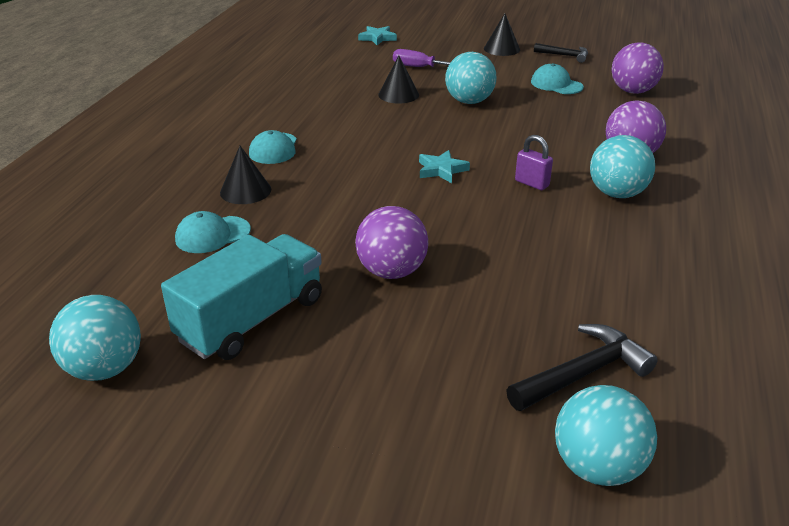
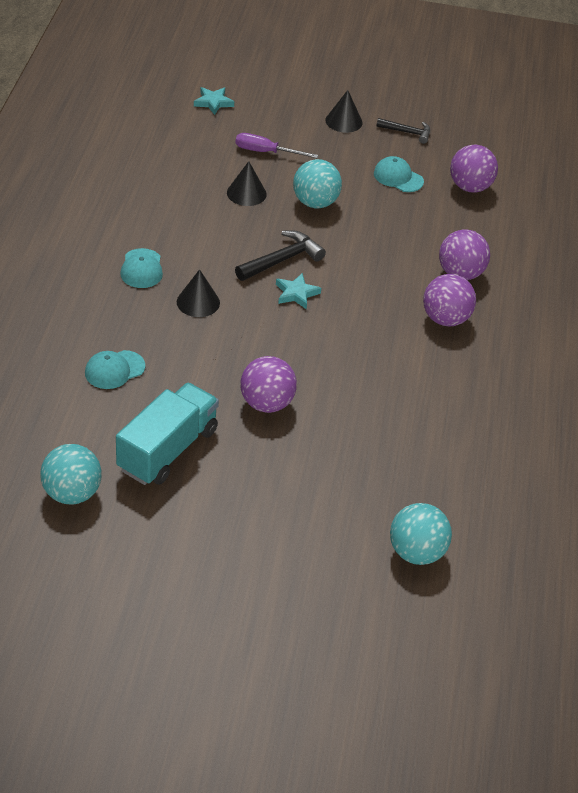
camera: 10 degrees left, 10 degrees up
black cone [220,146,271,204] -> black cone moved to [177,269,220,317]
black hammer [506,324,658,411] -> black hammer moved to [235,230,326,281]
purple padlock [515,135,553,190] -> none
turquoise ball [590,135,655,198] -> purple ball [423,274,476,327]

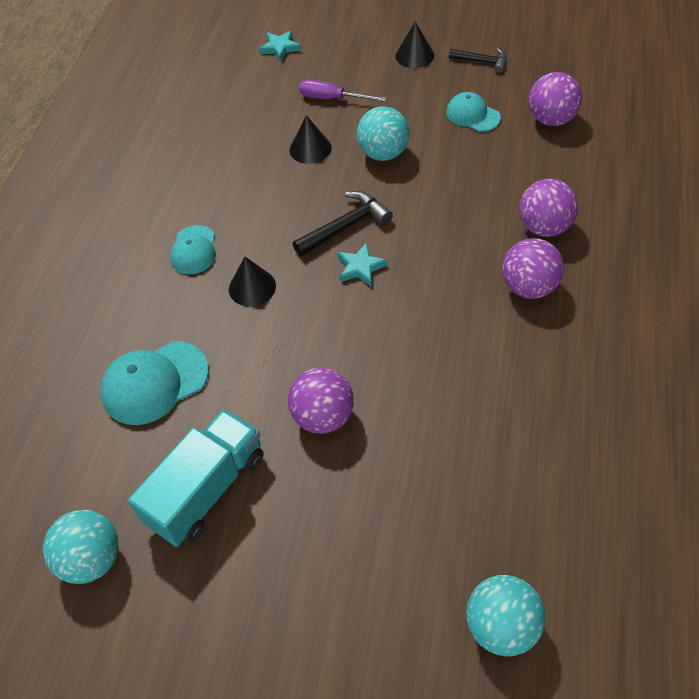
camera: 10 degrees right, 10 degrees up
turquoise cap [85,350,145,389] -> turquoise cap [100,341,209,425], size x1.59

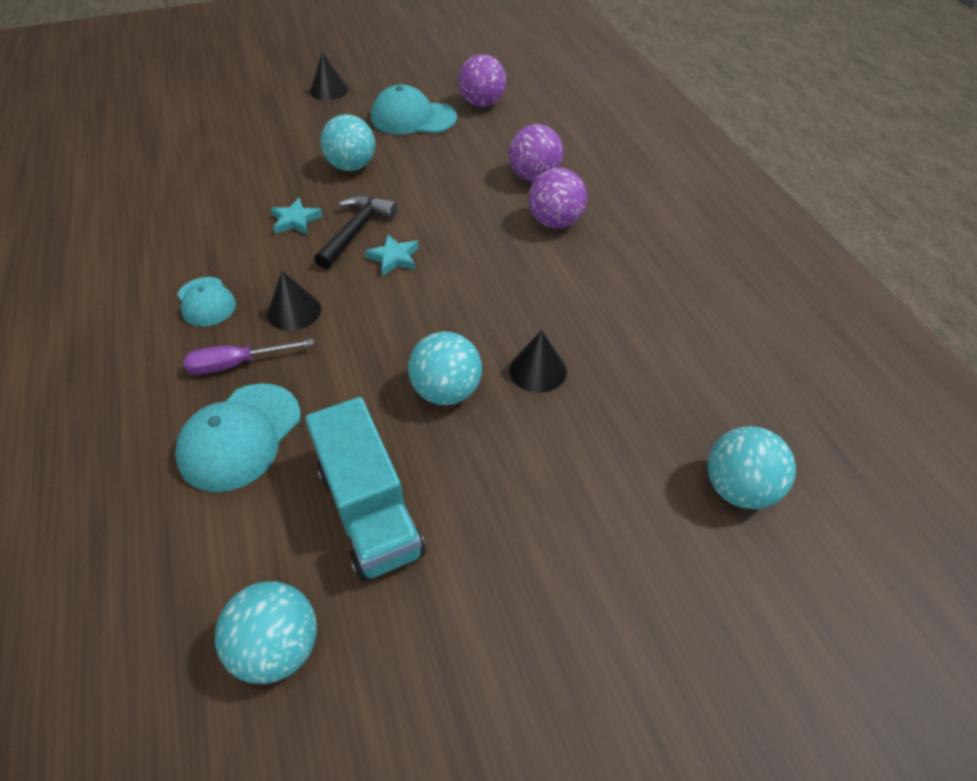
camera: 35 degrees left, 5 degrees down
turquoise truck [128,409,264,547] -> turquoise truck turned 150 degrees clockwise [305,397,426,581]
turquoise star [259,30,301,61] -> turquoise star moved to [270,198,323,234]
purple ball [288,368,354,434] -> turquoise ball [408,332,482,405]
black cone [289,115,332,164] -> black cone moved to [510,330,567,393]
purple screwdriver [299,80,386,102] -> purple screwdriver moved to [183,339,314,375]
turquoise cap [446,92,501,132] -> turquoise cap [371,85,457,134], size x1.59
black hammer [449,48,506,73] -> none

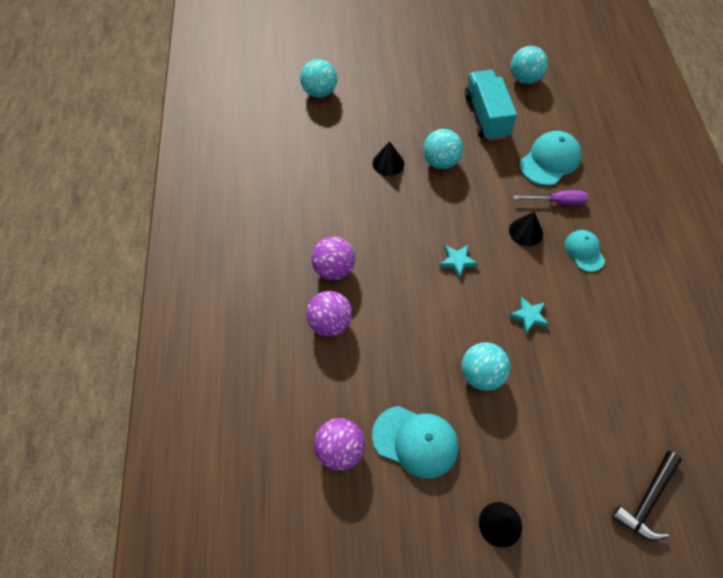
camera: 165 degrees left, 10 degrees up
black hammer [314,195,398,269] -> black hammer moved to [611,451,682,541]

